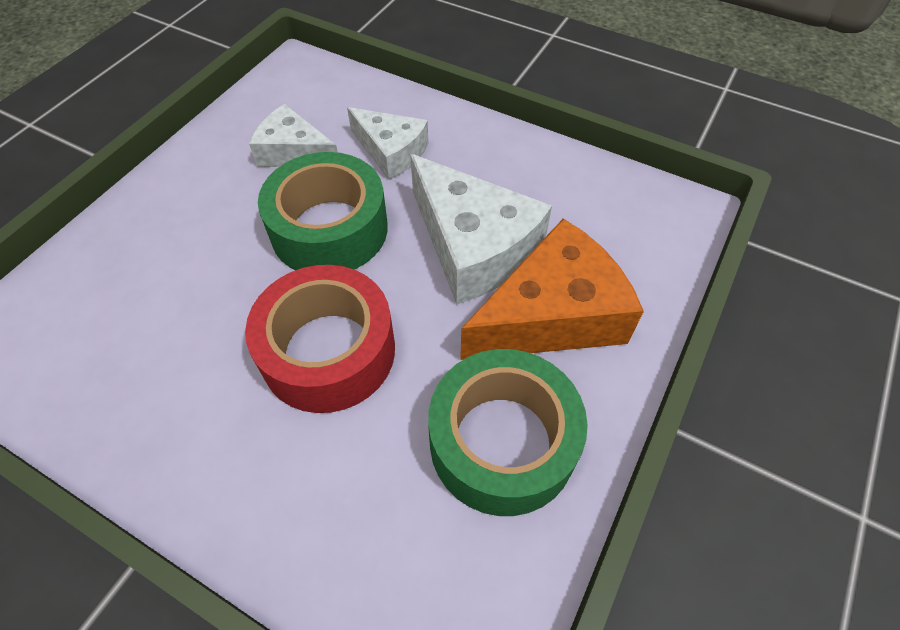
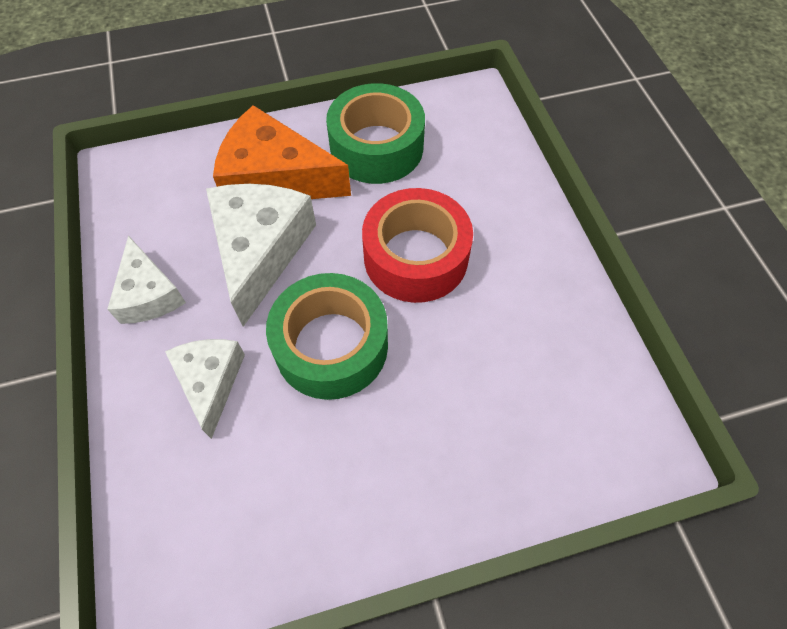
camera: 135 degrees left, 5 degrees up
white cheese [249,104,338,167] -> white cheese moved to [107,235,186,324]

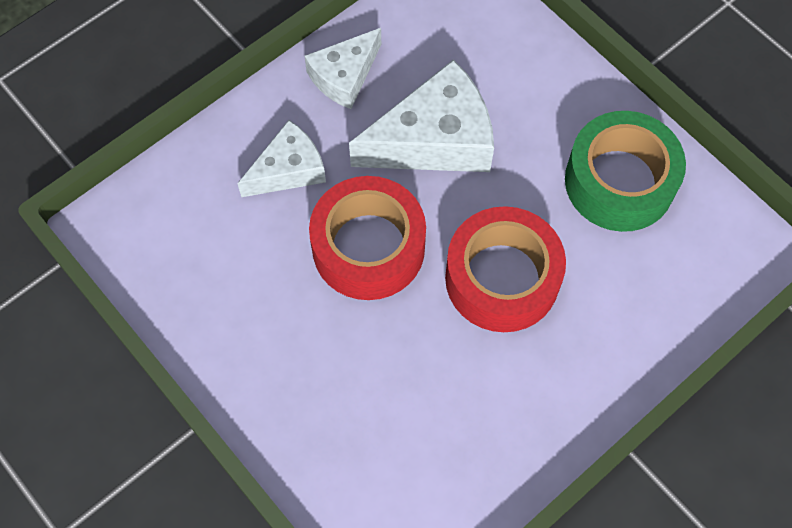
camera: 65 degrees right, 5 degrees up
orange cheese [213,105,351,199] -> none
green tape [266,273,388,400] -> red tape [309,176,426,300]

